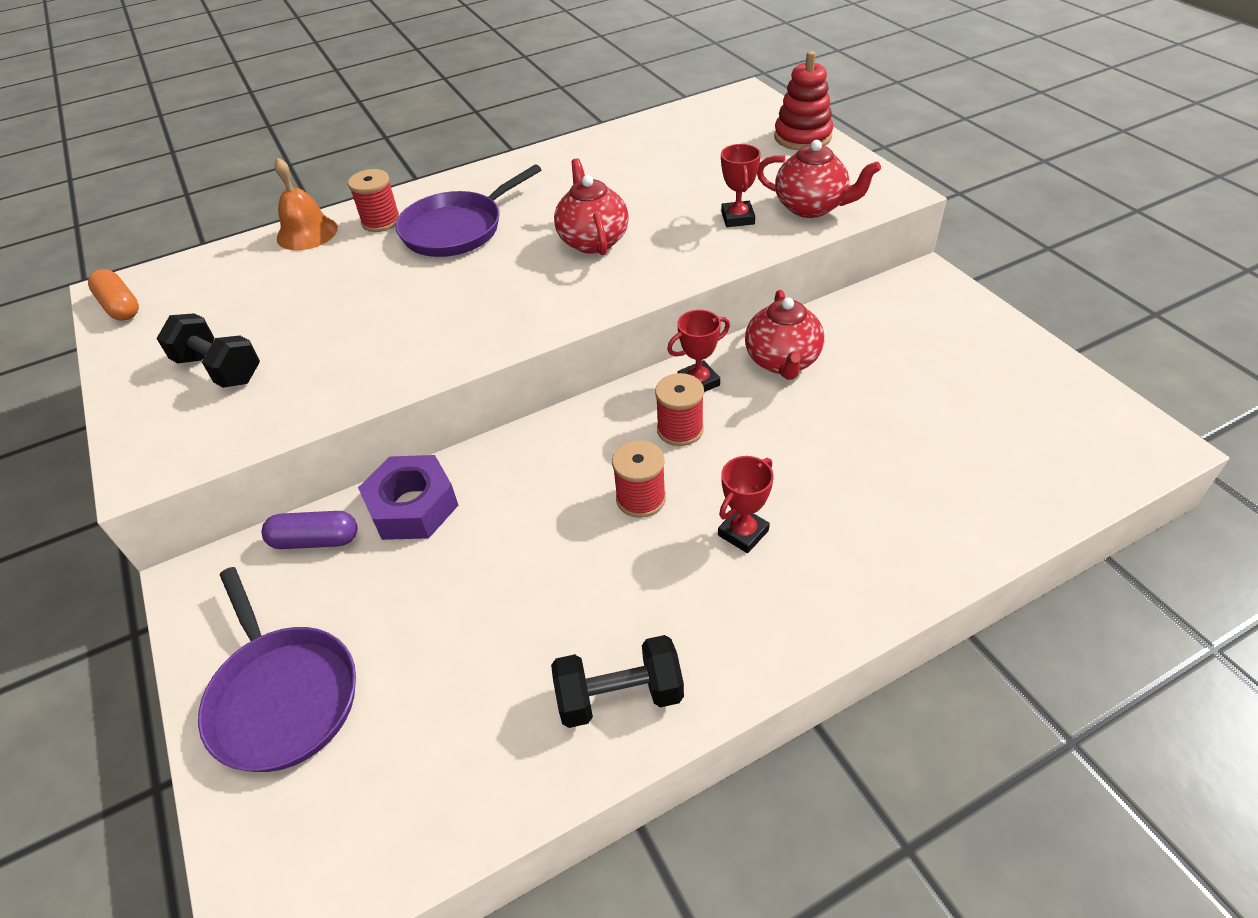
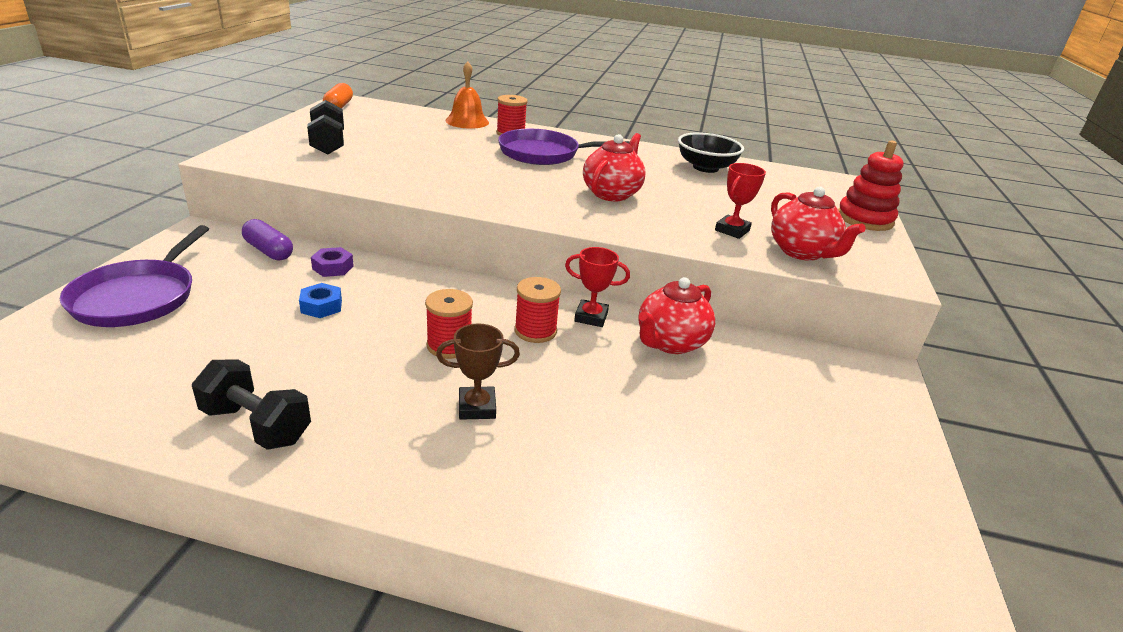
camera: 35 degrees right, 15 degrees down
purple nut [358,455,459,540] -> purple nut [311,247,354,277], size x0.54
red trophy [718,456,774,553] -> brown trophy [436,323,520,420]
none -> blue nut [299,283,342,318]
none -> black bowl [678,132,744,173]

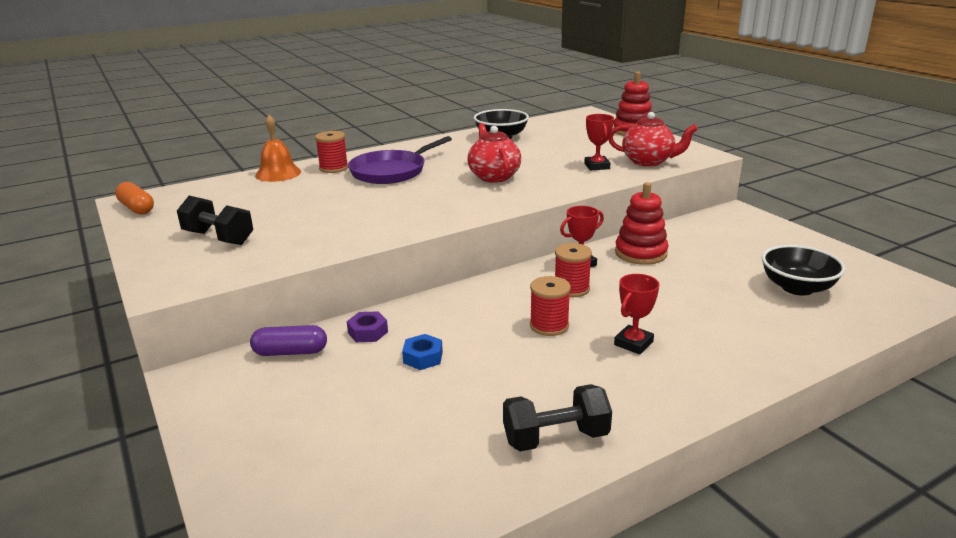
camera: 40 degrees left, 5 degrees down
purple pan [60,225,209,327] -> none
brown trophy [436,323,520,420] -> red trophy [614,274,660,355]
red teapot [638,277,715,354] -> red stacking toy [615,182,668,265]
none -> black bowl [762,245,846,296]

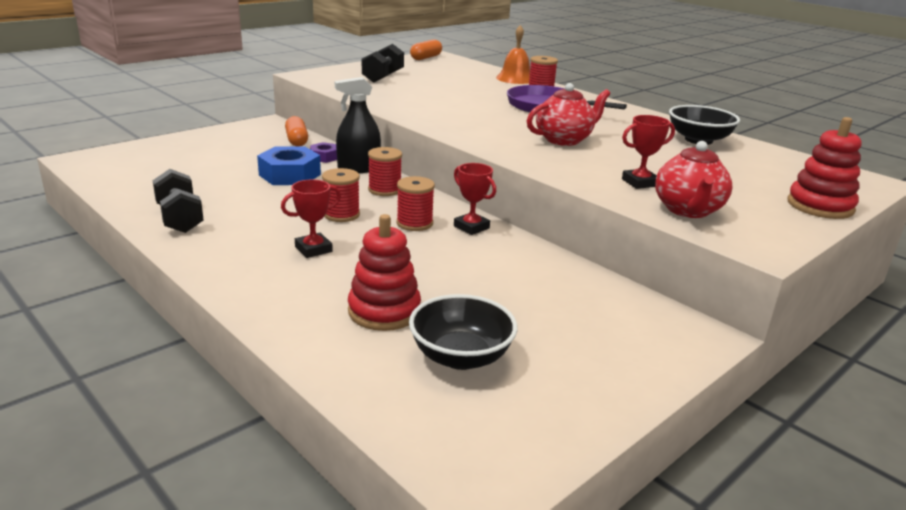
camera: 75 degrees right, 0 degrees up
purple capsule [250,325,327,356] -> orange capsule [285,116,308,146]
blue nut [402,334,443,370] -> blue nut [257,146,321,185], size x1.84
red trophy [614,274,660,355] -> red trophy turned 60 degrees counterclockwise [281,179,341,258]
red stacking toy [615,182,668,265] -> red stacking toy moved to [348,214,421,331]
none -> black spray bottle [335,77,381,173]
none -> red spool [368,147,402,196]

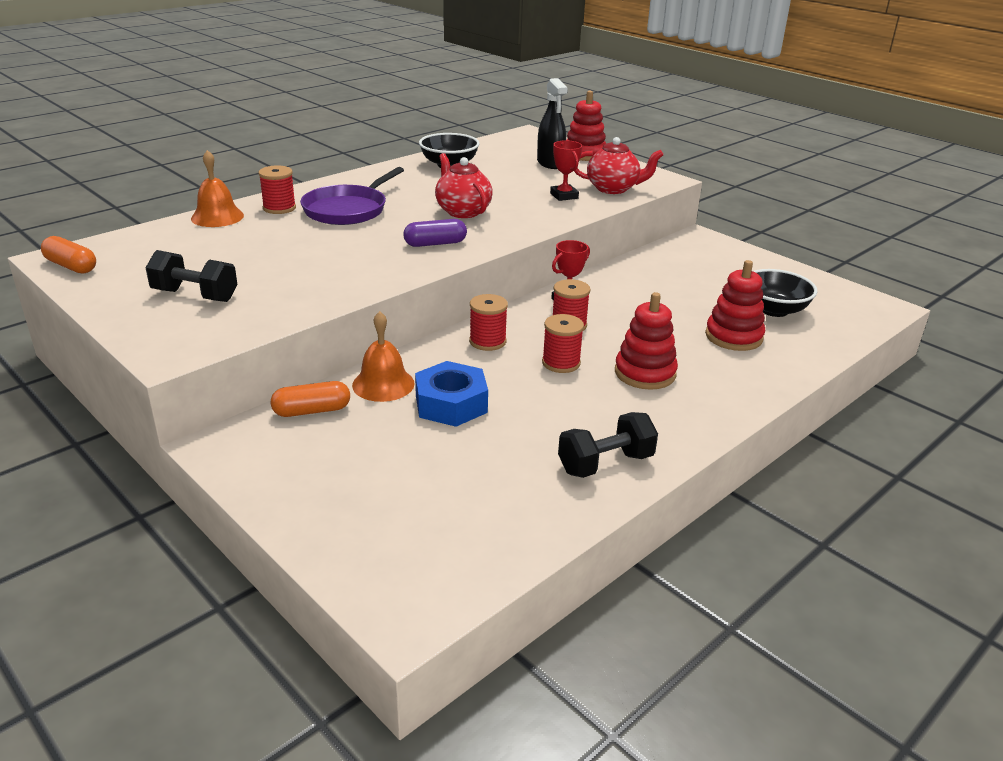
camera: 90 degrees left, 5 degrees up
red trophy [281,179,341,258] -> red stacking toy [615,292,678,390]
purple nut [310,142,337,163] -> orange bell [352,311,415,402]
black spray bottle [335,77,381,173] -> black spray bottle moved to [537,78,568,169]
none -> purple capsule [403,219,467,247]

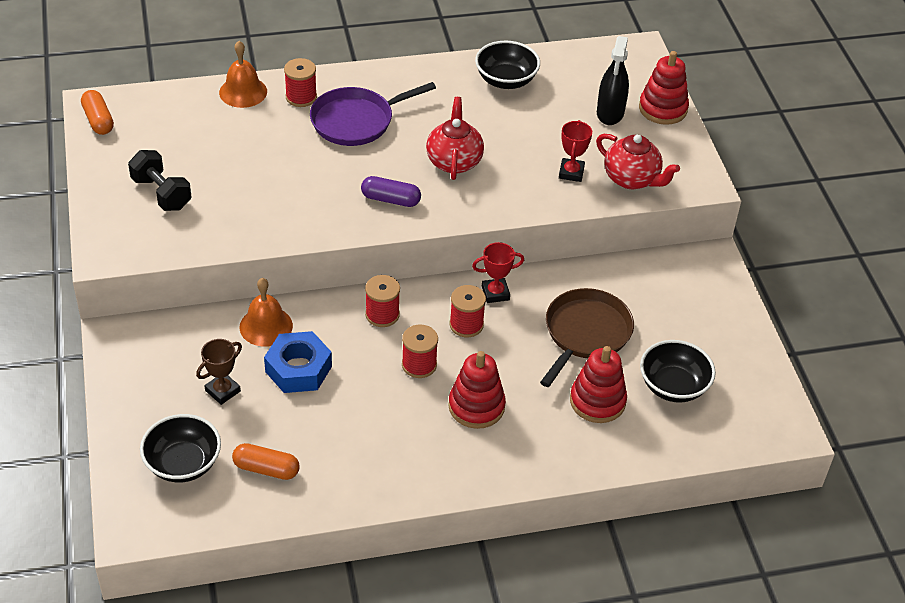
camera: 30 degrees right, 15 degrees up
orange capsule [271,381,350,417] -> orange capsule moved to [232,443,300,480]
black dumbbell [558,412,658,478] -> none
none -> black bowl [140,414,221,483]
none -> brown trophy [196,339,242,405]
none -> brown pan [540,288,634,387]

